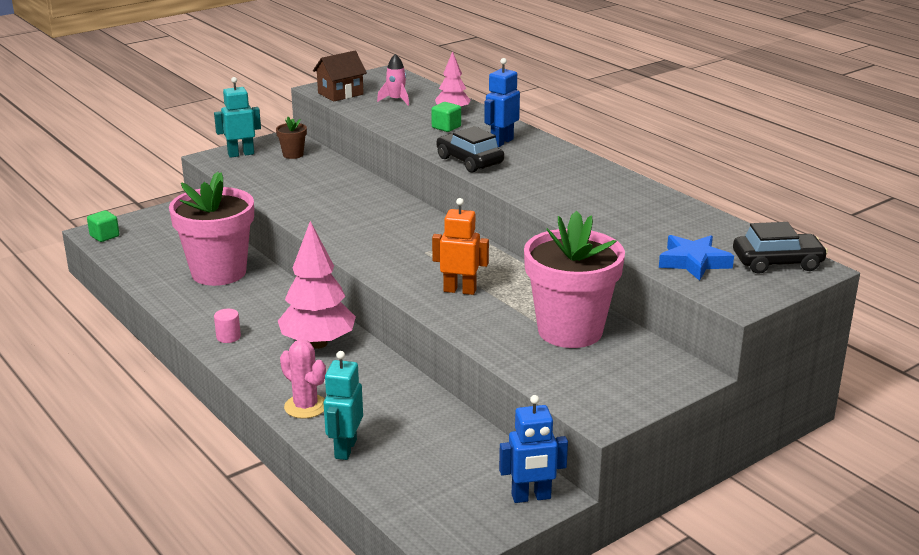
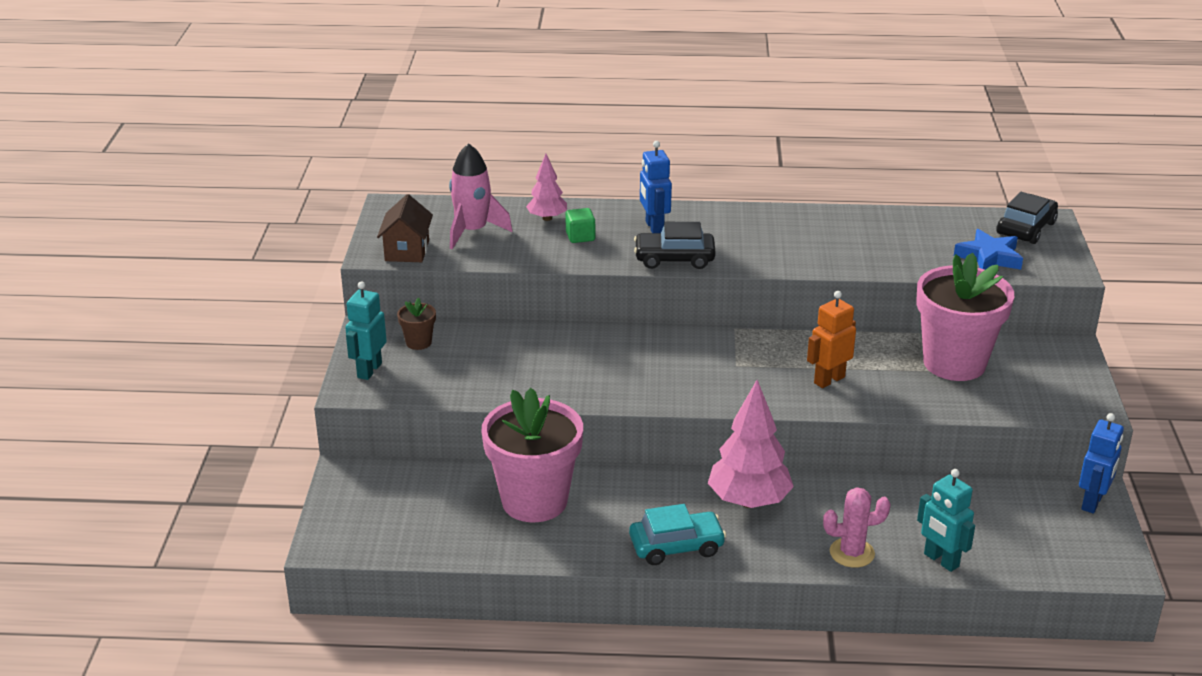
camera: 50 degrees left, 5 degrees up
green cube [87,210,119,242] -> none
pink cylinder [214,309,241,343] -> turquoise car [629,504,726,565]
pink rocket [377,54,409,106] -> pink rocket [449,143,512,249], size x1.68

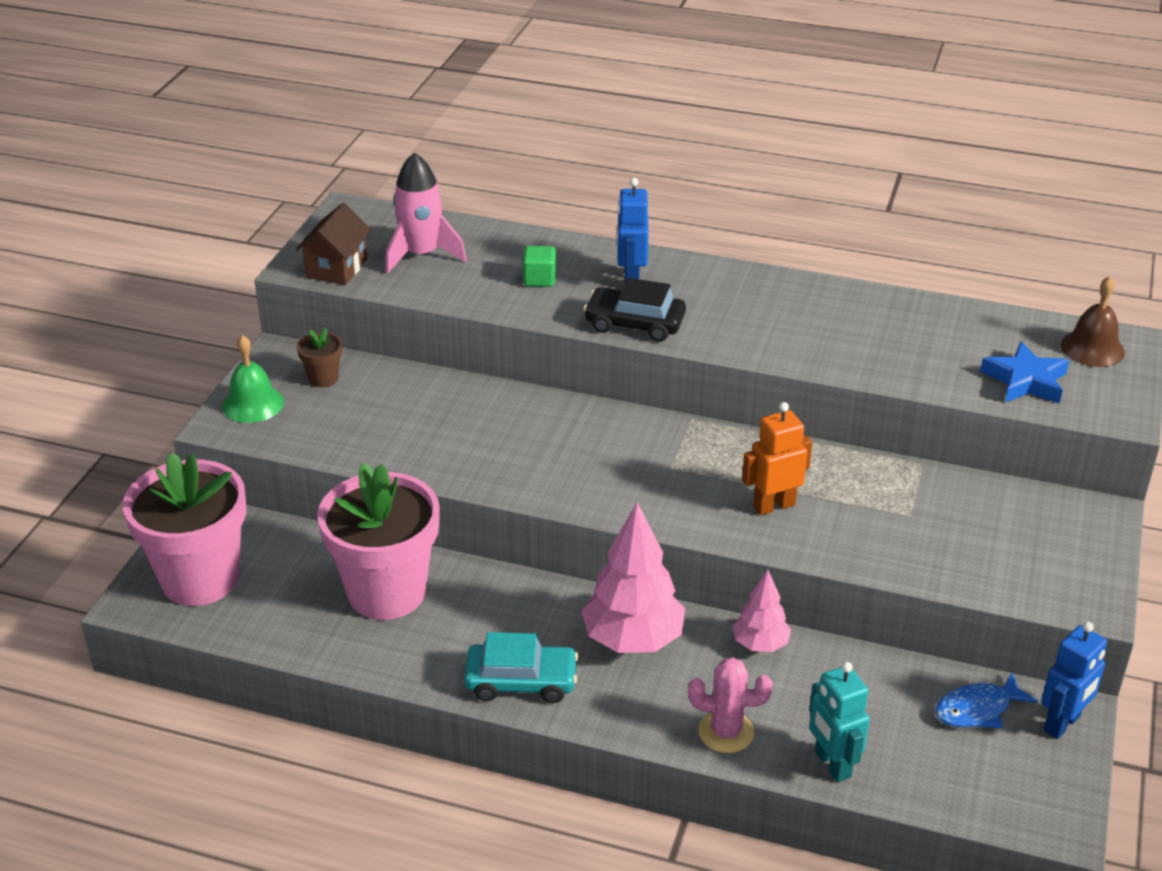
camera: 15 degrees right, 5 degrees up
turquoise robot [345,281,387,380] -> green bell [222,335,284,423]
pink tree [526,154,567,221] -> pink tree moved to [733,570,791,652]
pink flower pot [916,252,1014,381] -> pink flower pot moved to [123,452,247,606]
black car [996,192,1058,244] -> brown bell [1061,276,1125,367]
none -> blue fish [935,672,1038,728]

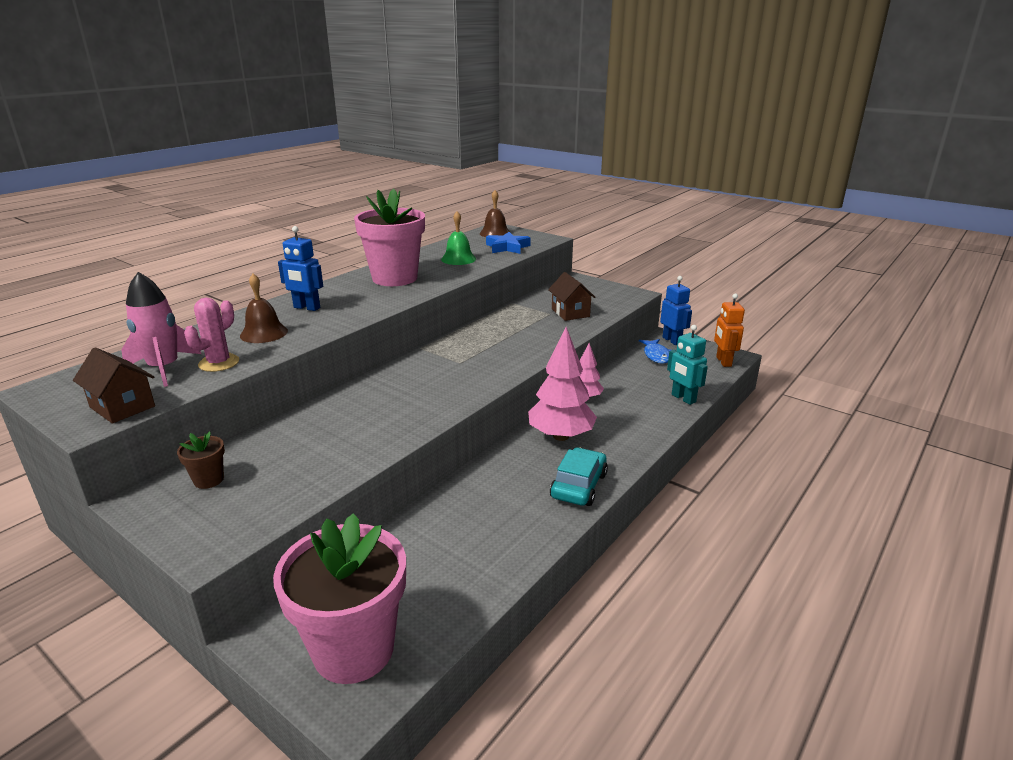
camera: 70 degrees left, 10 degrees down
green bell [222,335,284,423] -> green bell moved to [441,211,476,265]
pink flower pot [317,462,440,620] -> pink flower pot moved to [354,188,425,286]
green cube [523,246,556,287] -> brown bell [240,274,288,343]
black car [583,278,686,342] -> none
pink cactus [688,657,773,753] -> pink cactus moved to [184,298,239,372]
orange robot [742,402,812,515] -> orange robot moved to [714,293,745,367]
turquoise robot [809,662,870,782] -> turquoise robot turned 60 degrees clockwise [667,325,708,405]
none -> brown house [548,272,596,321]

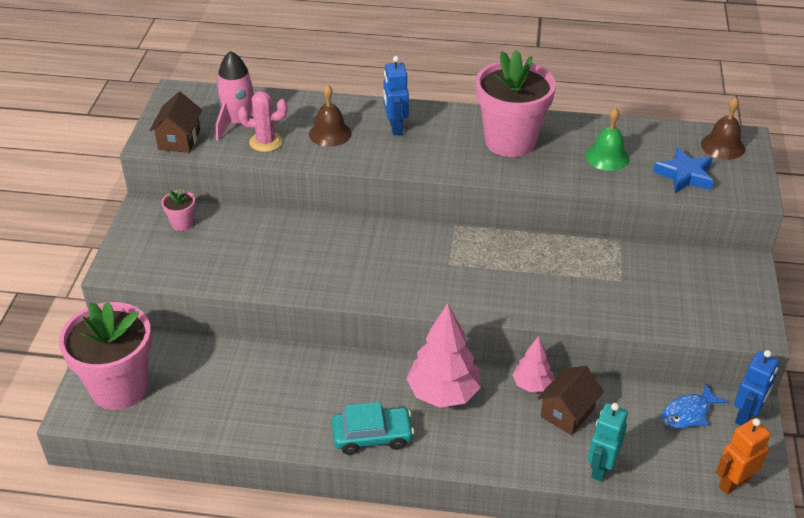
camera: 60 degrees right, 15 degrees up
brown flower pot [177,431,225,489] -> pink flower pot [161,187,195,231]
brown house [548,272,596,321] -> brown house moved to [537,365,604,435]

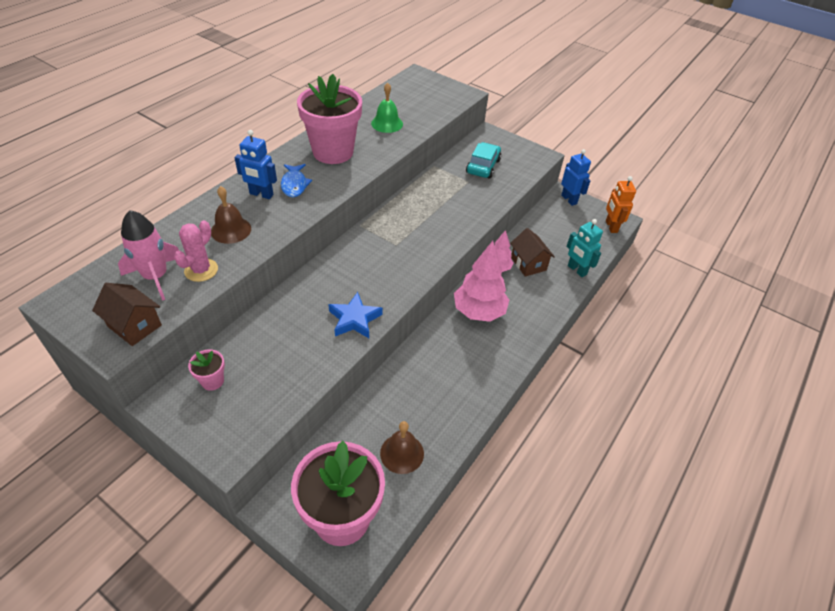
camera: 65 degrees left, 5 degrees up
turquoise car [332,402,414,455] -> turquoise car moved to [466,142,502,179]
blue star [653,147,713,193] -> blue star moved to [328,292,383,338]
blue fish [662,383,728,429] -> blue fish moved to [281,164,312,197]
brown bell [701,97,745,160] -> brown bell moved to [380,421,424,474]

